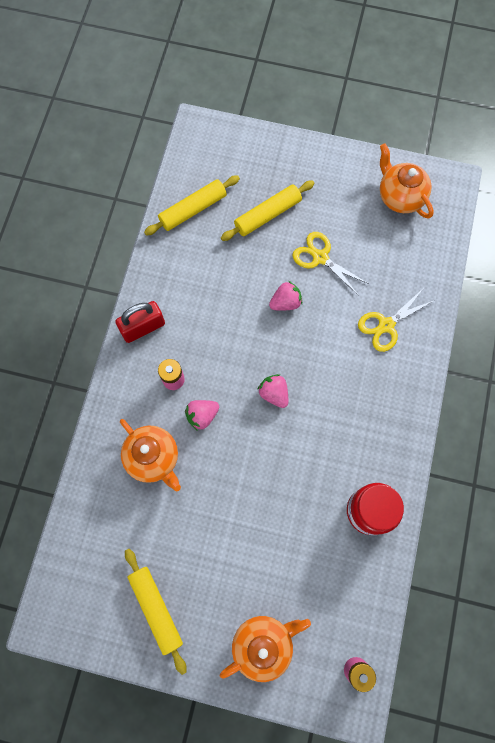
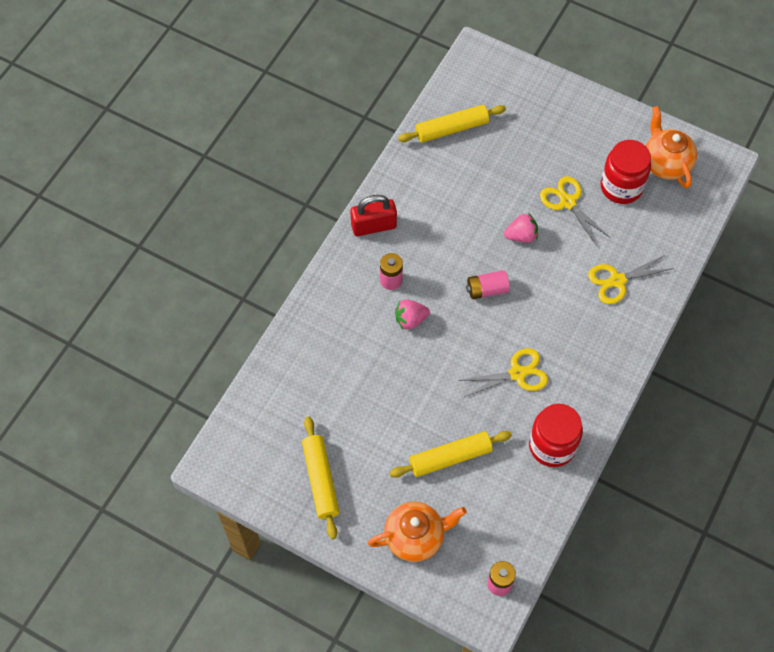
camera: 15 degrees right, 10 degrees down
orange teapot [120,419,181,492] -> none
yellow rolling pin [221,180,315,241] -> yellow rolling pin moved to [390,431,512,478]
pink strawberry [257,374,288,408] -> none
none -> yellow scissors [458,348,548,397]
none -> pink battery [466,270,510,299]
none -> red jar [600,140,651,204]

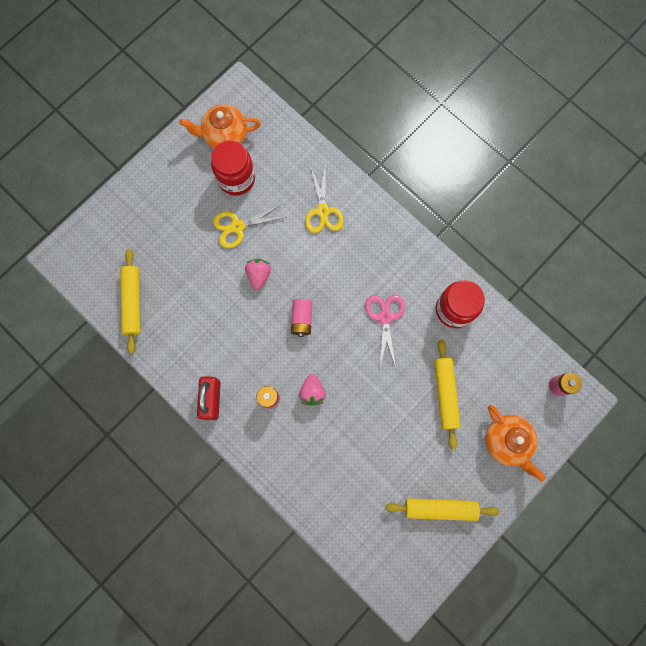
camera: 75 degrees left, 15 degrees up
orange teapot [368,502,467,562] -> orange teapot turned 150 degrees clockwise [485,405,546,482]
yellow scissors [458,348,548,397] -> pink scissors [365,295,405,367]

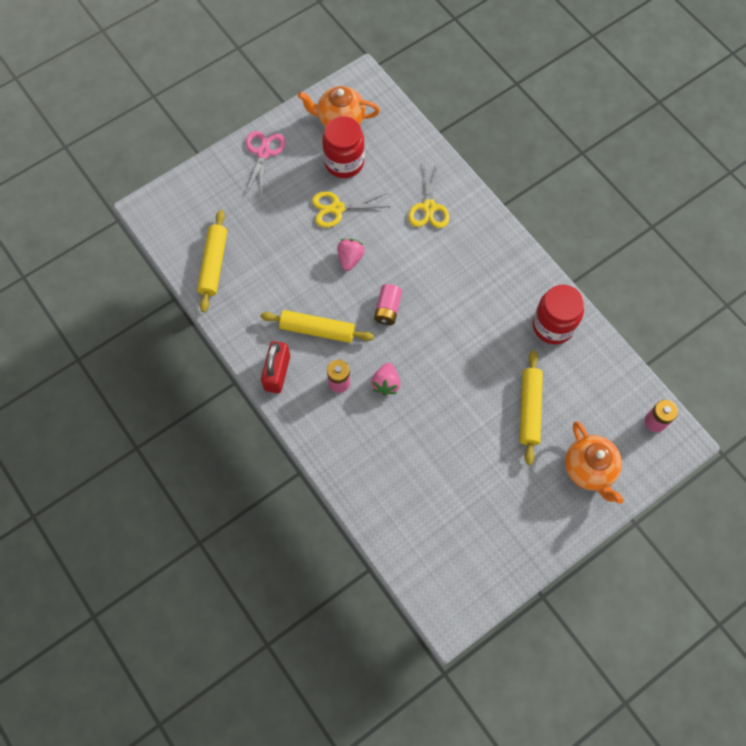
camera: 10 degrees right, 10 degrees down
pink scissors [365,295,405,367] -> pink scissors moved to [246,131,286,196]
yellow rolling pin [385,498,499,521] -> yellow rolling pin moved to [260,310,374,343]

